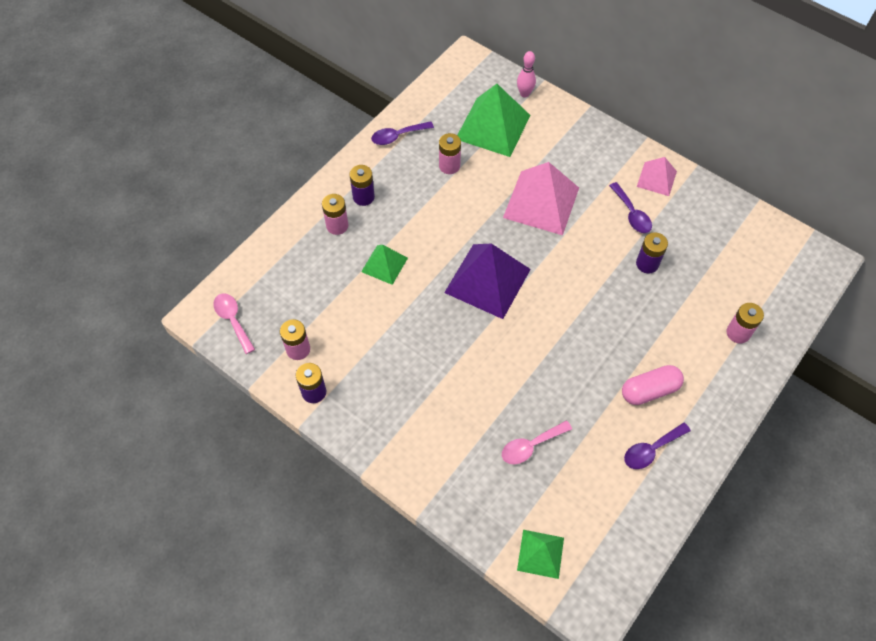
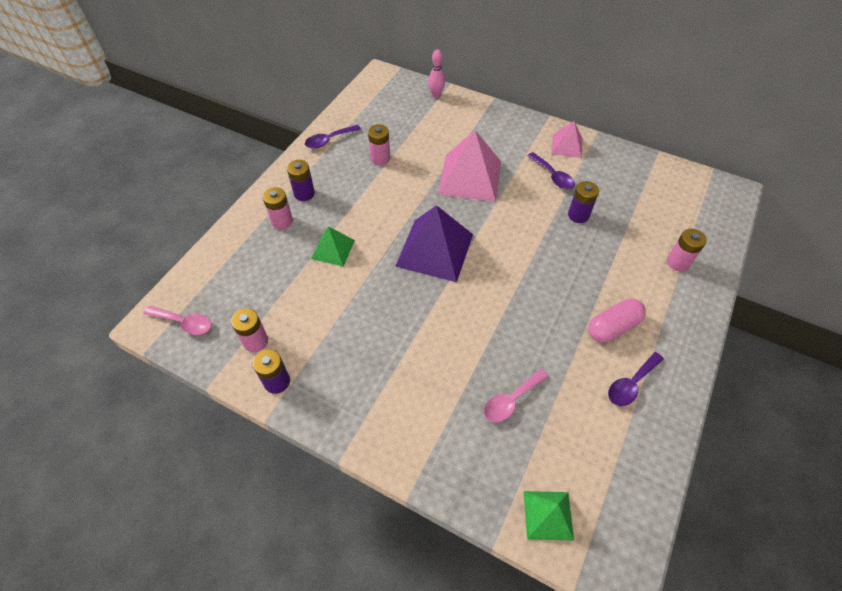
camera: 10 degrees left, 5 degrees down
pink spoon [213,293,255,354] -> pink spoon turned 150 degrees clockwise [144,306,212,335]
green pyramid [457,84,531,157] -> none

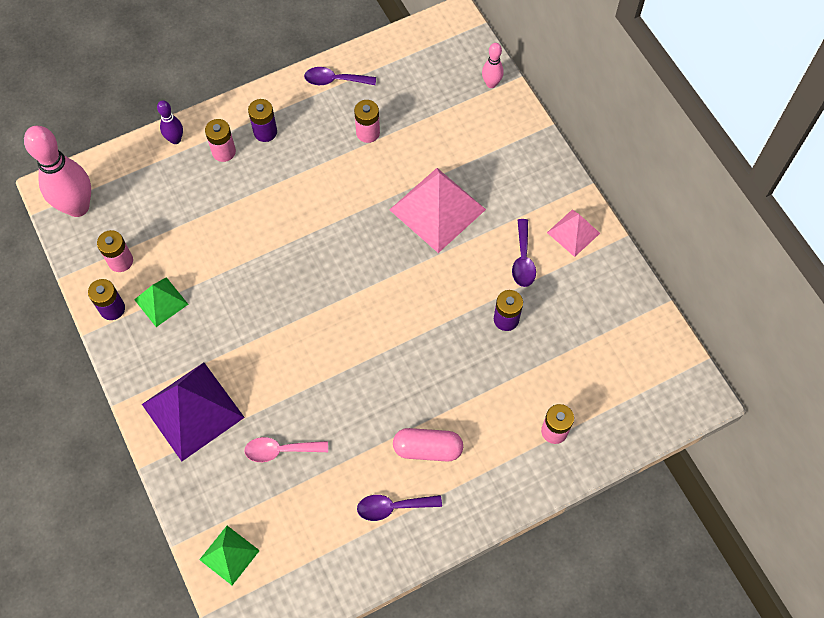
camera: 35 degrees right, 10 degrees up
pink spoon [144,306,212,335] -> pink bowling pin [24,126,91,217]
green pyramid [311,226,355,267] -> green pyramid moved to [134,277,188,327]
purple pyramid [395,205,473,282] -> purple pyramid moved to [142,362,245,461]
none -> purple bowling pin [157,100,183,144]

